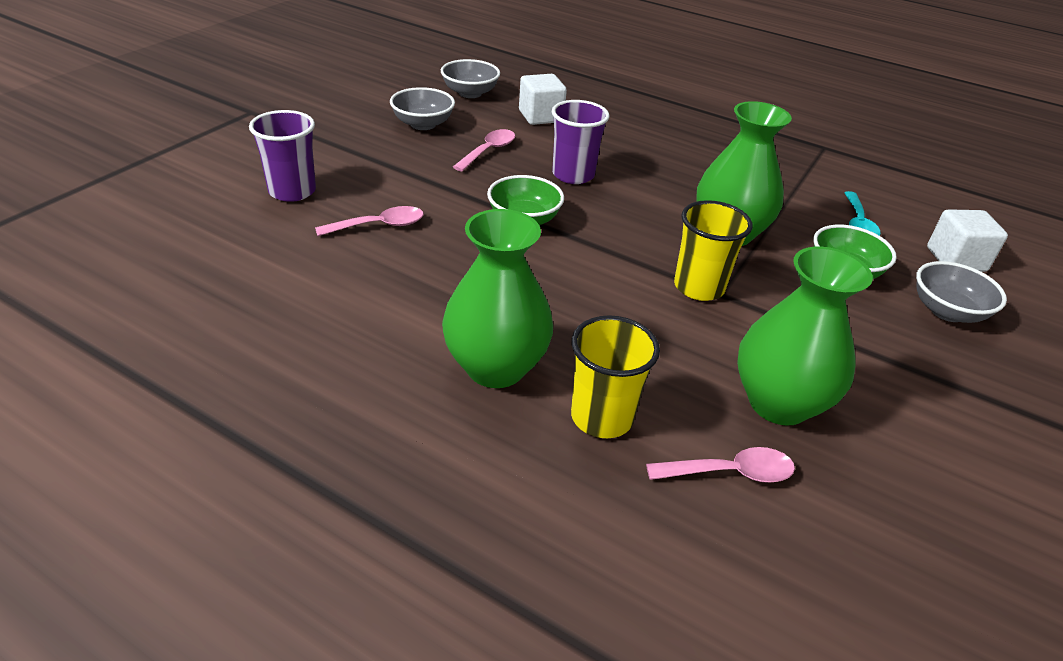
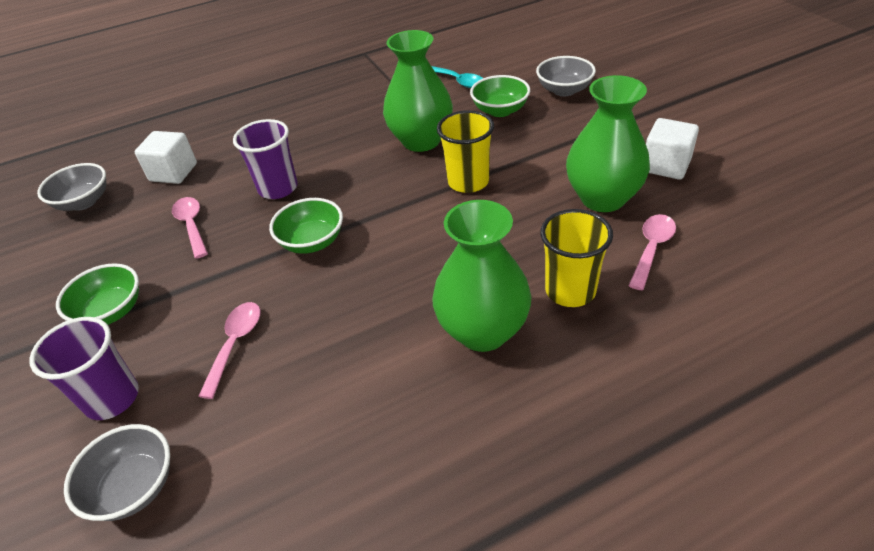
camera: 50 degrees left, 5 degrees up
grey bowl [390,87,455,130] -> grey bowl moved to [64,424,170,521]
white cube [927,209,1008,272] -> white cube moved to [646,118,699,180]
none -> green bowl [56,263,139,325]

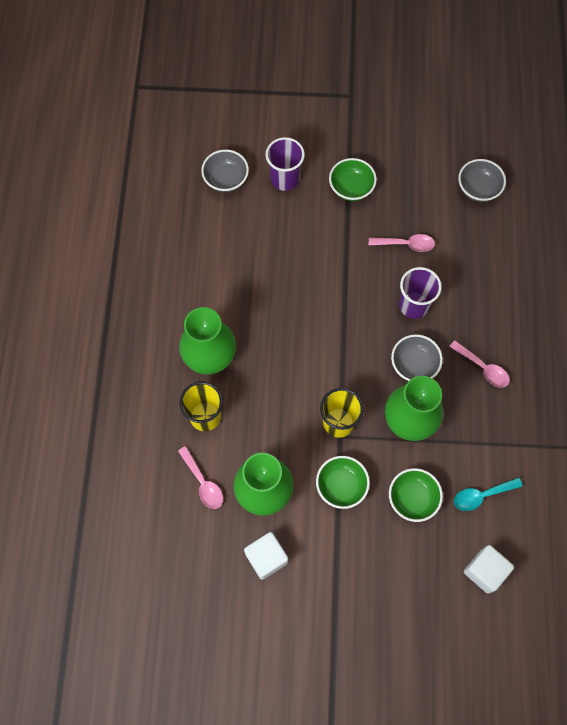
camera: 115 degrees right, 25 degrees up
white cube [135,131,197,184] -> white cube moved to [464,545,514,594]
pink spoon [198,302,261,399] -> pink spoon moved to [449,340,510,388]
green bowl [269,198,343,254] -> green bowl moved to [316,456,370,509]
grey bowl [536,56,596,96] -> grey bowl moved to [391,334,443,381]

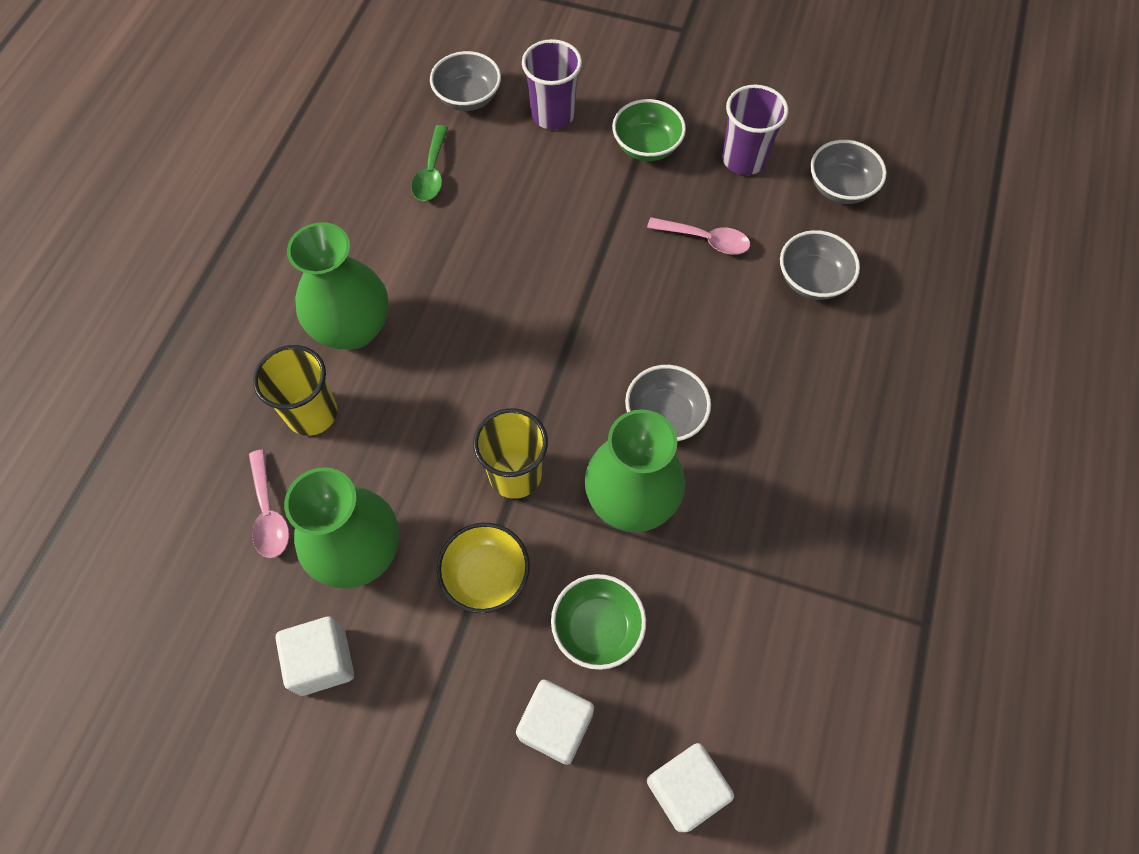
camera: 15 degrees right, 5 degrees down
green bowl [316,456,370,509] -> yellow bowl [437,523,530,613]
purple cup [399,267,442,319] -> purple cup moved to [722,85,788,175]
pink spoon [449,340,510,388] -> none
turquoise spoon [454,477,523,511] -> none
none -> green spoon [411,125,448,201]
none -> white cube [516,679,594,765]
none -> grey bowl [780,230,860,300]

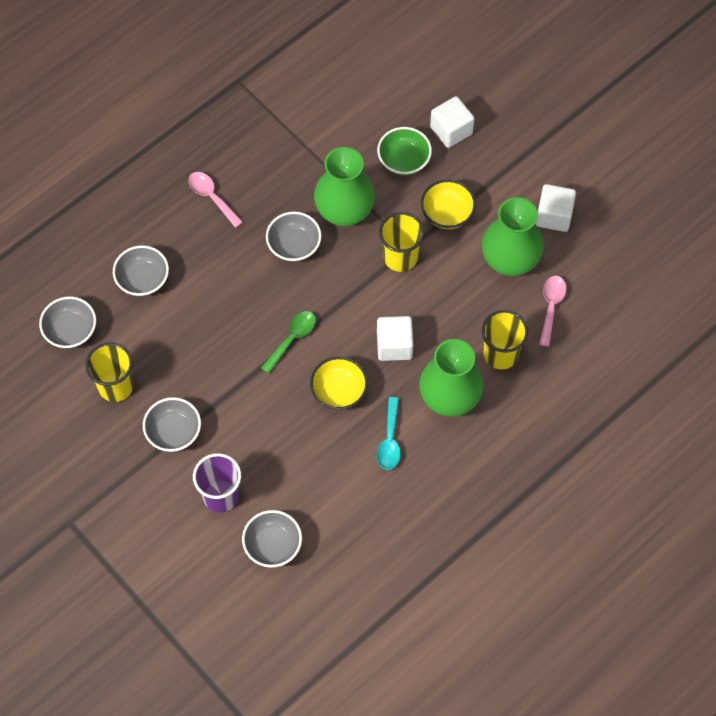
camera: 150 degrees left, 0 degrees up
green spoon [411,125,448,201] -> green spoon moved to [261,311,316,374]
green bowl [612,99,686,161] -> grey bowl [143,397,201,452]
pink spoon [647,217,750,255] -> pink spoon moved to [188,172,243,228]
white cube [647,743,734,832] -> white cube moved to [377,316,414,361]
purple cup [722,85,788,175] -> yellow cup [86,342,134,402]
none -> yellow bowl [310,357,368,410]
none -> turquoise spoon [377,397,401,470]

